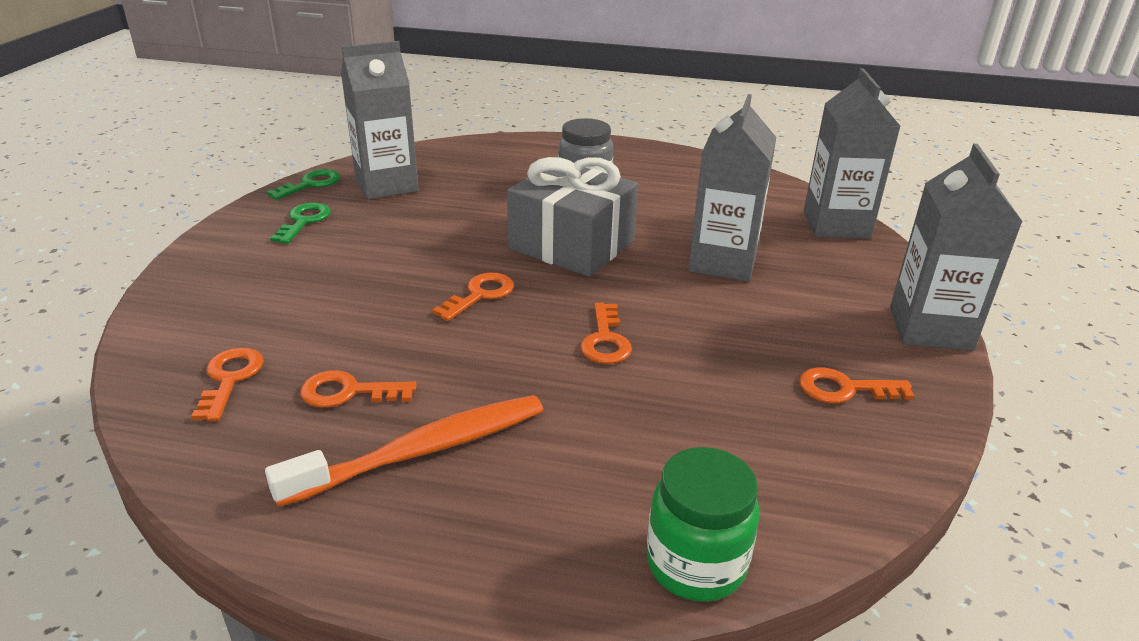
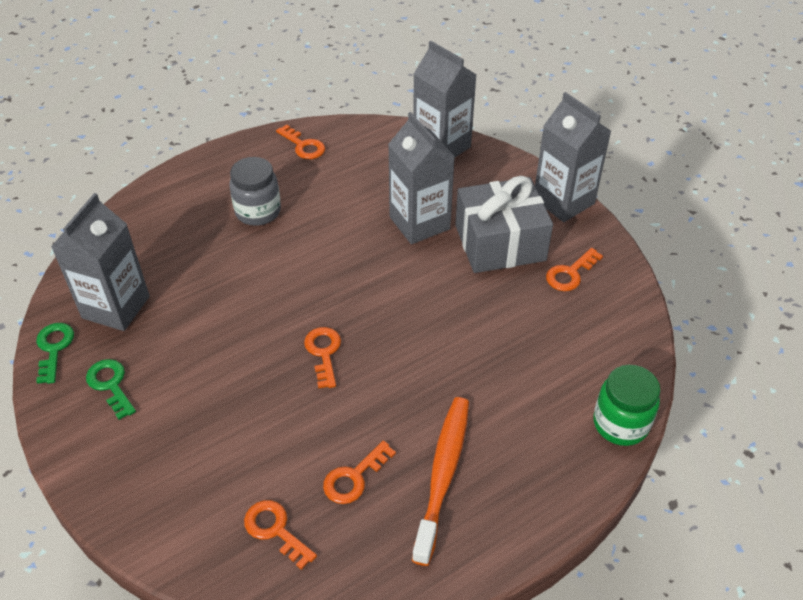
camera: 45 degrees left, 15 degrees up
grey gift [507,157,638,277] -> grey gift moved to [455,176,553,273]
orange key [580,303,632,364] -> orange key moved to [276,125,325,159]

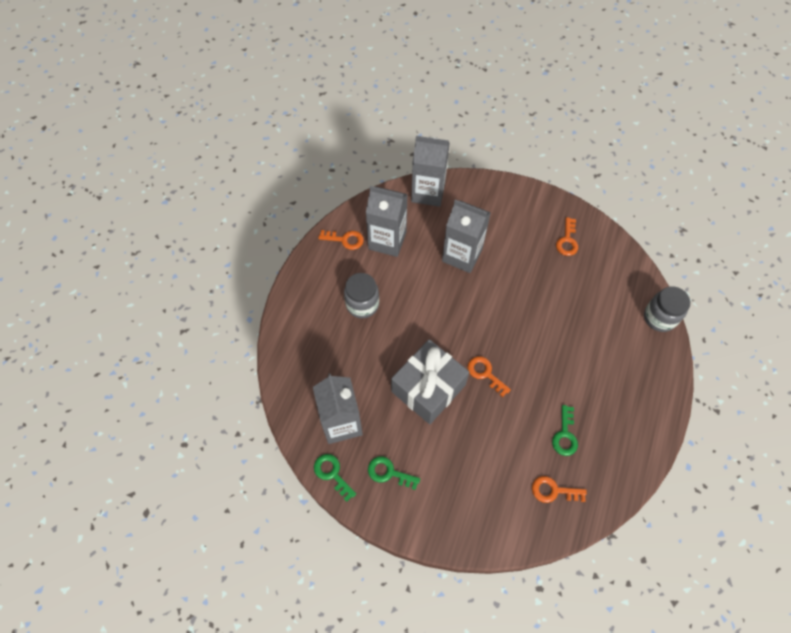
camera: 35 degrees left, 15 degrees up
orange key [323,441,396,504] -> green key [552,405,578,456]
orange toothbrush [412,397,469,566] -> none
grey gift [455,176,553,273] -> grey gift moved to [391,339,469,424]
grey carton [535,92,611,222] -> grey carton moved to [366,186,408,257]
green jar [593,365,660,446] -> grey jar [644,286,690,332]

